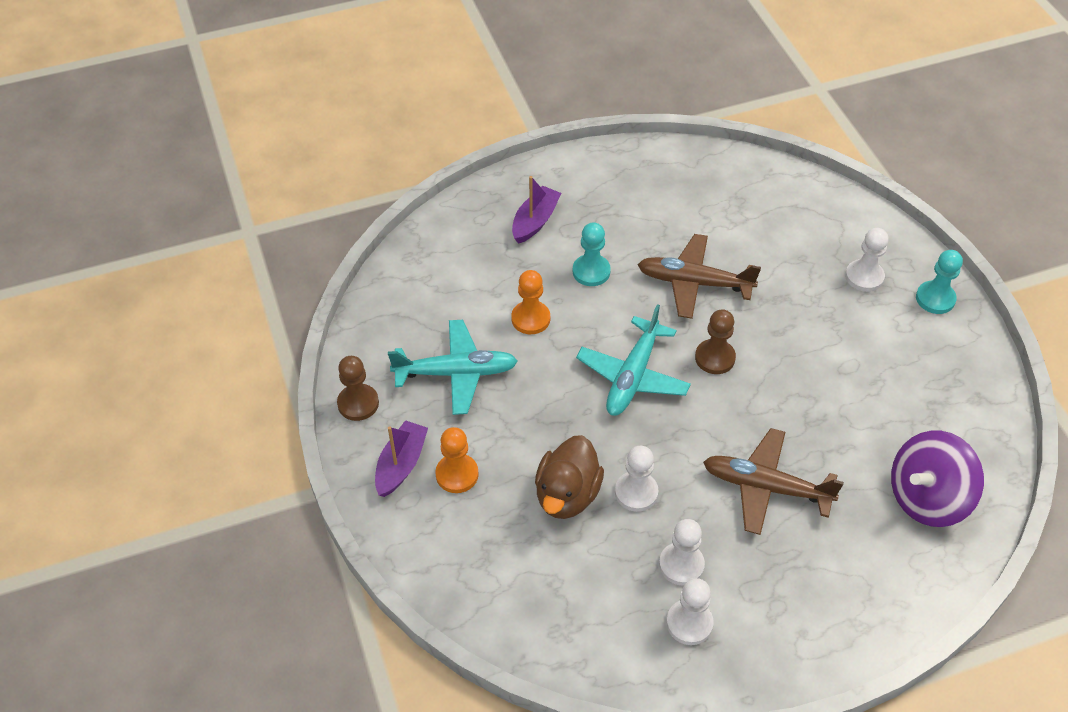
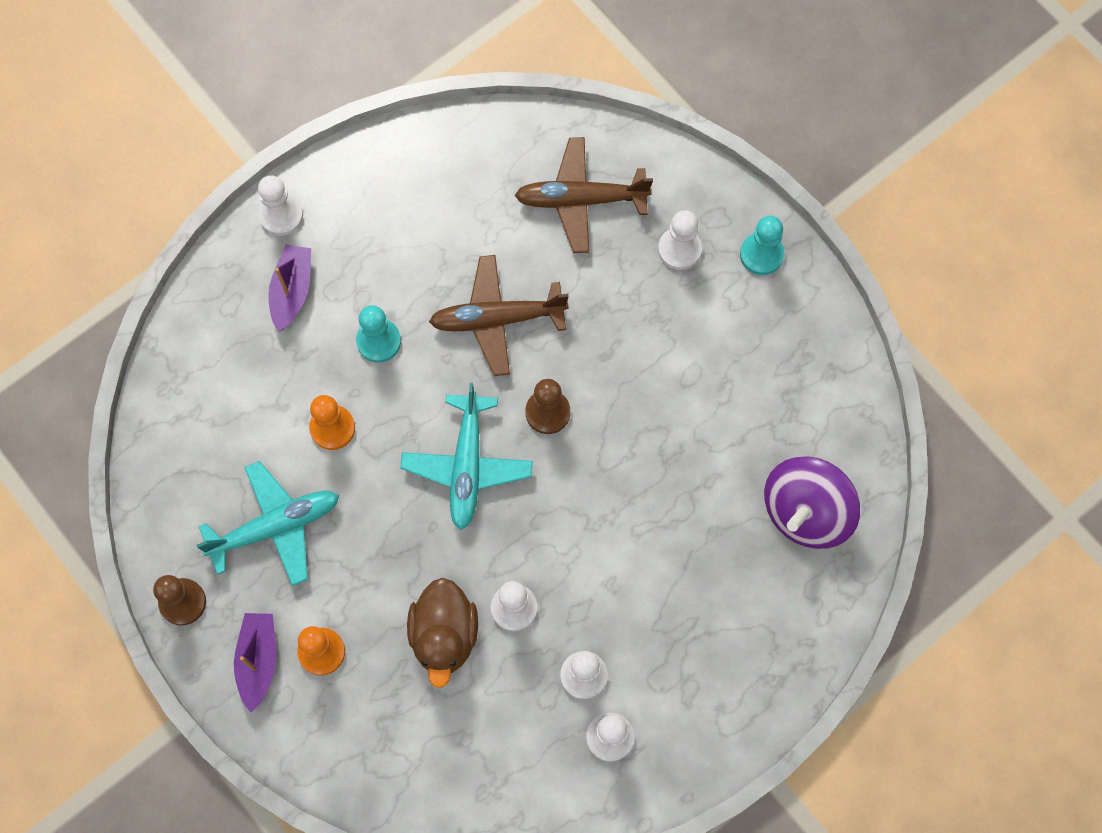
camera: 20 degrees left, 20 degrees up
brown plane [703,428,844,535] -> brown plane moved to [515,137,653,253]
none -> white pawn [258,175,303,236]

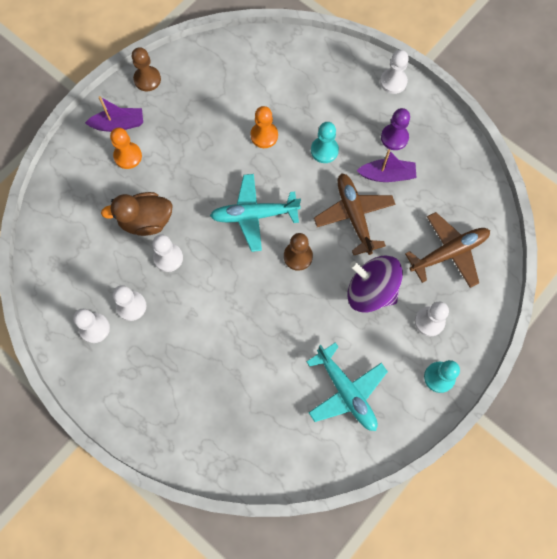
camera: 80 degrees right, 0 degrees up
turquoise plane [197,461,339,586] -> turquoise plane moved to [307,342,388,431]
purple boat [268,245,311,332] -> purple boat moved to [357,149,417,182]
brown plane [515,137,653,253] -> brown plane turned 75 degrees clockwise [405,212,490,288]
purple spinning top [764,456,860,549] -> purple spinning top moved to [347,256,403,312]
none -> purple pawn [381,108,410,150]

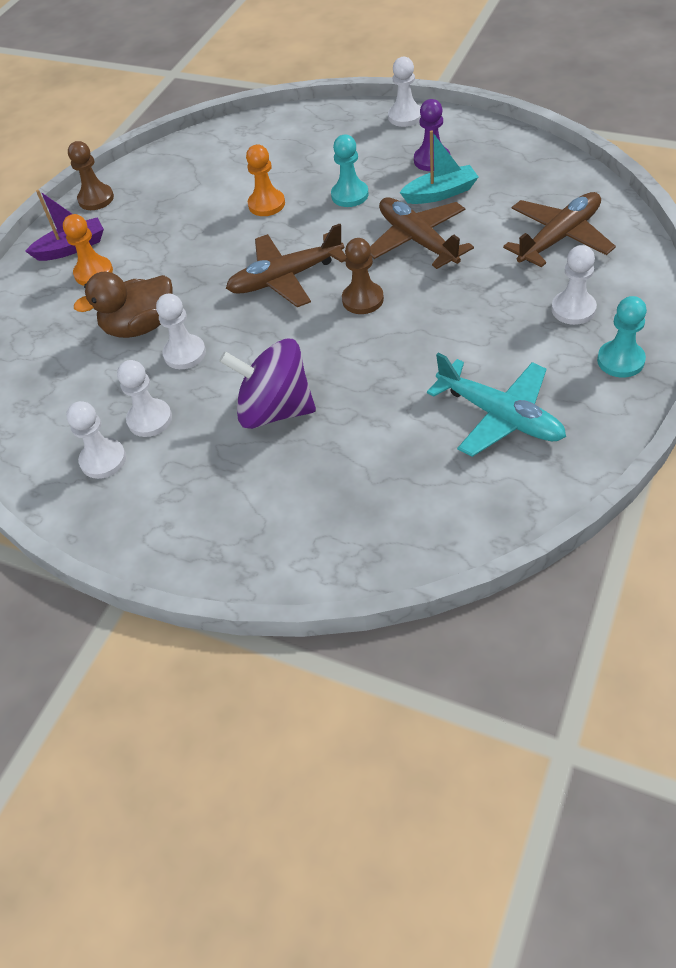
camera: 10 degrees left, 20 degrees down
turquoise plane [210,174,301,252] -> brown plane [226,224,346,307]
purple spinning top [347,256,403,312] -> purple spinning top moved to [219,339,316,429]
purple boat [357,149,417,182] -> turquoise boat [400,130,478,204]

